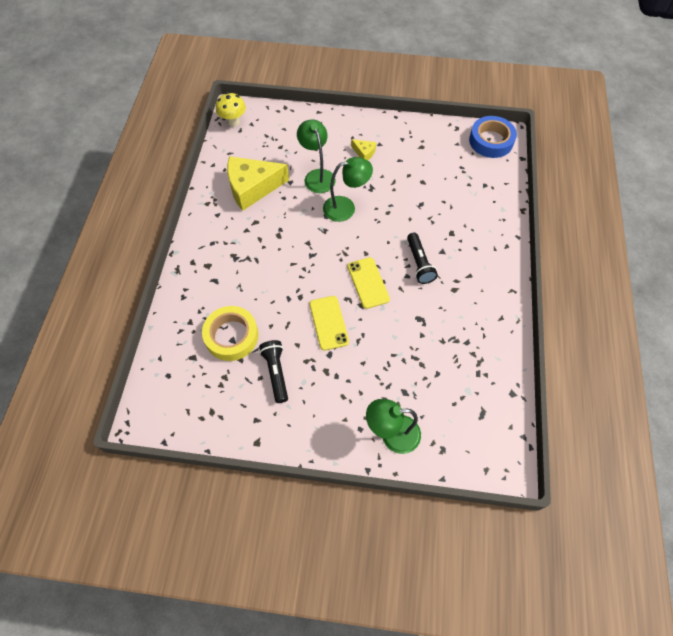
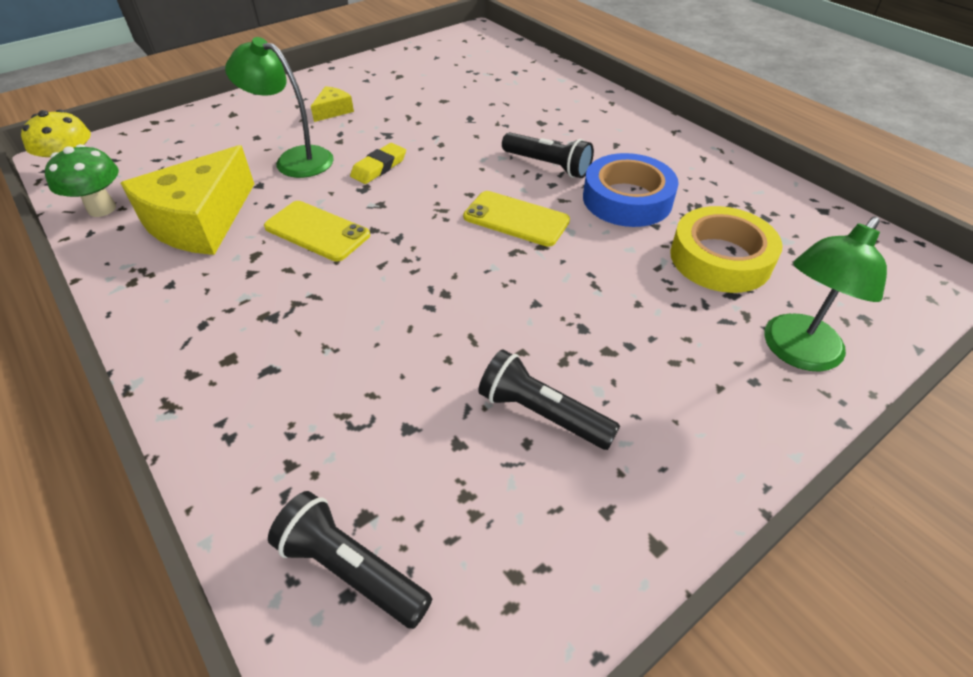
camera: 45 degrees left, 15 degrees down
yellow tape [202,306,258,361] -> yellow tape moved to [670,206,783,293]
yellow phone [310,296,349,351] -> yellow phone moved to [264,201,370,261]
green lamp [323,157,373,222] -> yellow eraser [350,143,406,184]
yellow cheese [351,139,376,160] -> yellow cheese turned 45 degrees counterclockwise [311,86,354,122]
blue tape [469,116,517,158] -> blue tape moved to [583,153,679,227]
none -> green mushroom [45,144,119,217]
none -> black flashlight [268,491,432,629]

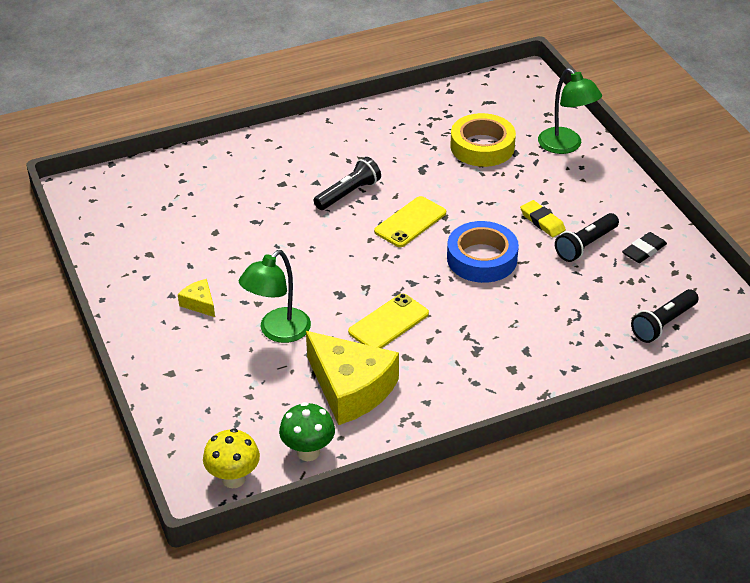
camera: 75 degrees left, 5 degrees down
yellow eraser [350,143,406,184] -> yellow eraser moved to [520,200,566,237]
blue tape [583,153,679,227] -> blue tape moved to [447,221,519,283]
none -> black eraser [622,232,667,263]

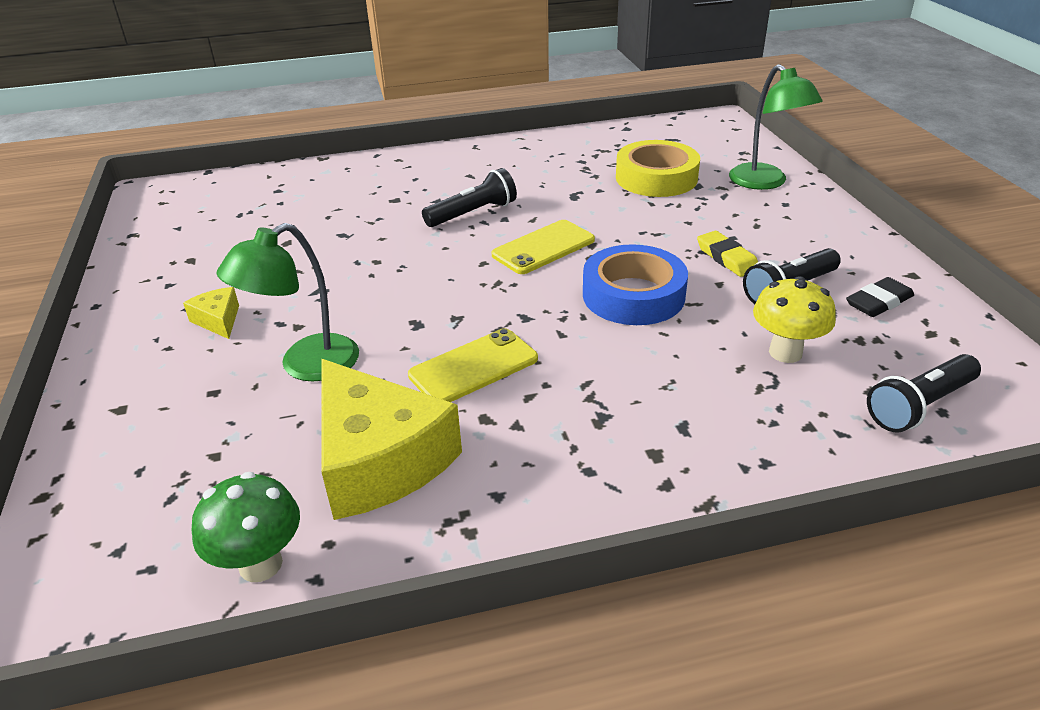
camera: 10 degrees right, 5 degrees down
yellow mushroom [203,428,260,488] -> yellow mushroom moved to [753,276,836,363]

